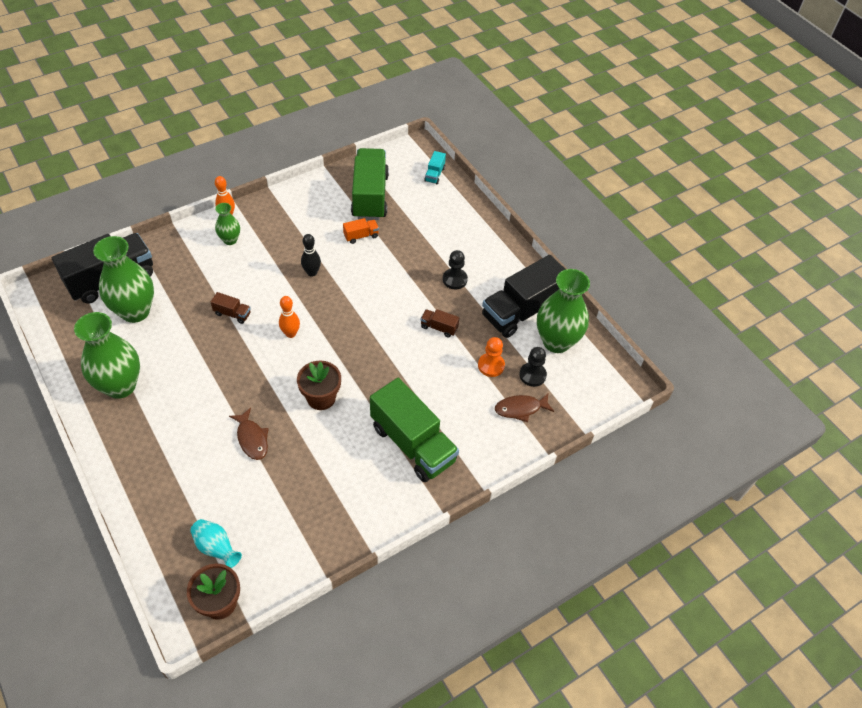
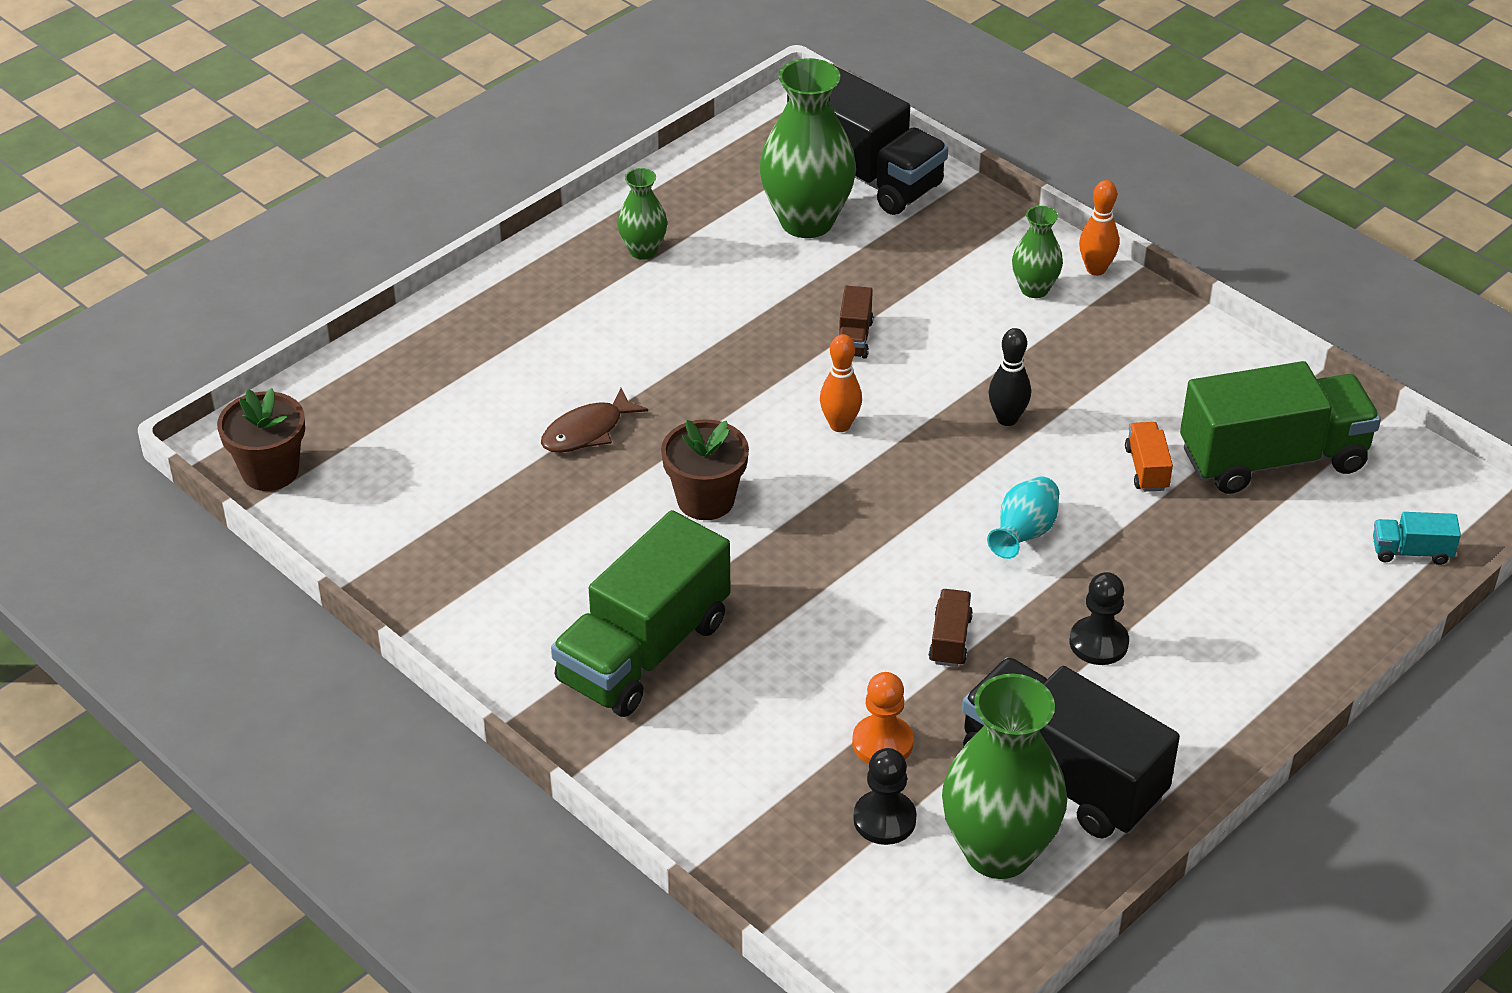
camera: 80 degrees right, 10 degrees down
green vase [74,312,140,399] -> green vase [617,168,667,260], size x0.51
turquoise vase [190,519,242,568] -> turquoise vase moved to [987,477,1059,559]
orange truck [343,218,379,244] -> orange truck turned 150 degrees counterclockwise [1125,422,1173,492]
brown fish [495,394,555,422] -> none

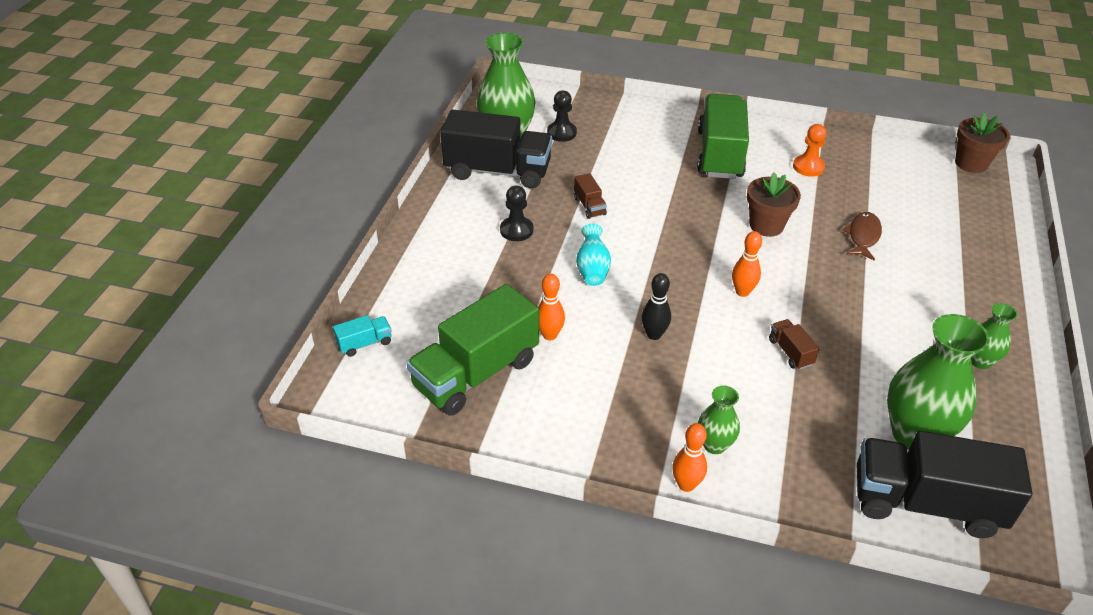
camera: 150 degrees right, 0 degrees up
orange pawn [852,672,914,764] -> orange pawn moved to [793,124,827,177]
orange truck [1125,422,1173,492] -> orange bowling pin [538,274,565,340]

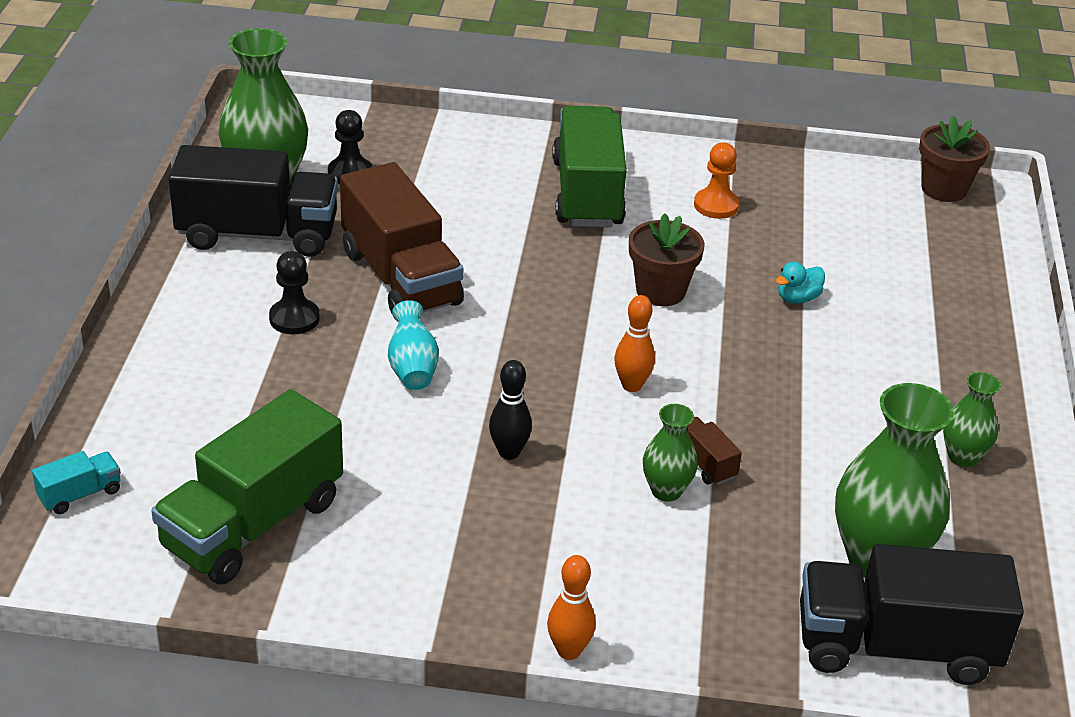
camera: 10 degrees left, 5 degrees down
orange bowling pin [538,274,565,340] -> none
brown truck [574,173,607,219] -> brown truck [340,162,464,313], size x2.38
green vase [698,386,740,454] -> green vase moved to [643,404,698,502]
brown fish [842,212,882,261] -> turquoise duck [776,262,825,304]

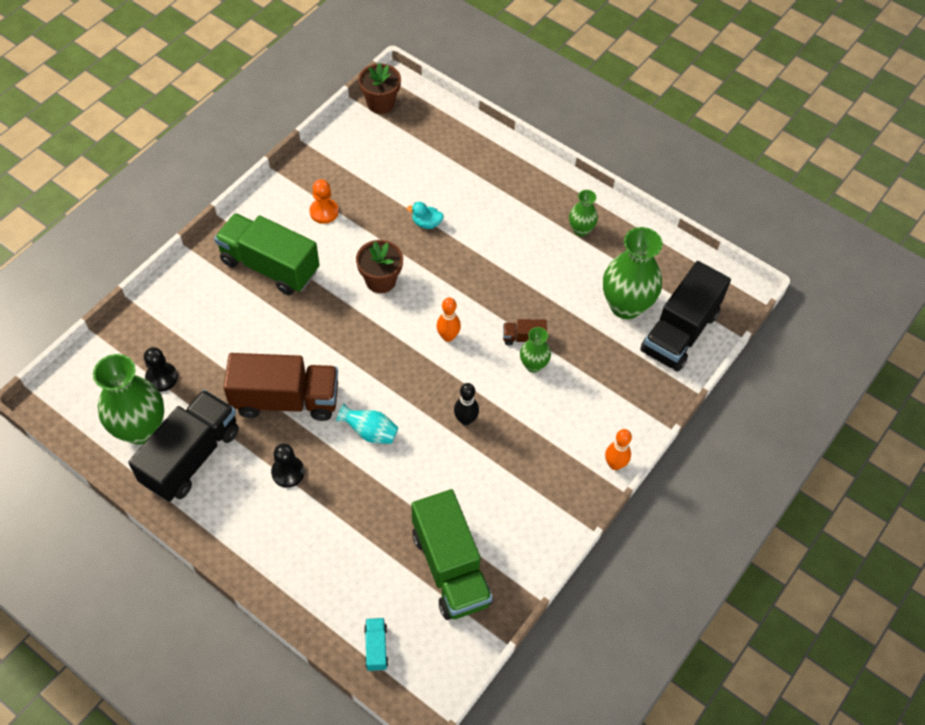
camera: 60 degrees left, 20 degrees up
turquoise duck [776,262,825,304] -> turquoise duck turned 105 degrees clockwise [407,202,444,229]

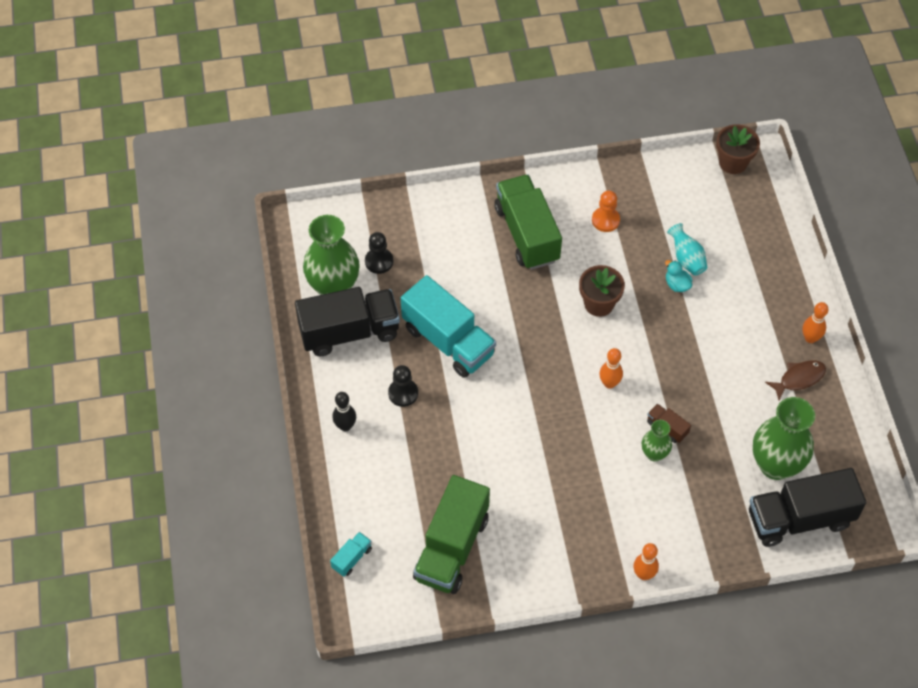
camera: 45 degrees right, 0 degrees up
brown truck [223,353,338,421] -> turquoise truck [401,275,496,378]
turquoise vase [336,403,398,444] -> turquoise vase moved to [667,223,707,276]
black bowling pin [454,383,479,425] -> black bowling pin moved to [333,392,356,431]
green vase [569,190,598,236] -> brown fish [765,360,826,400]
none -> orange bowling pin [802,302,828,343]

